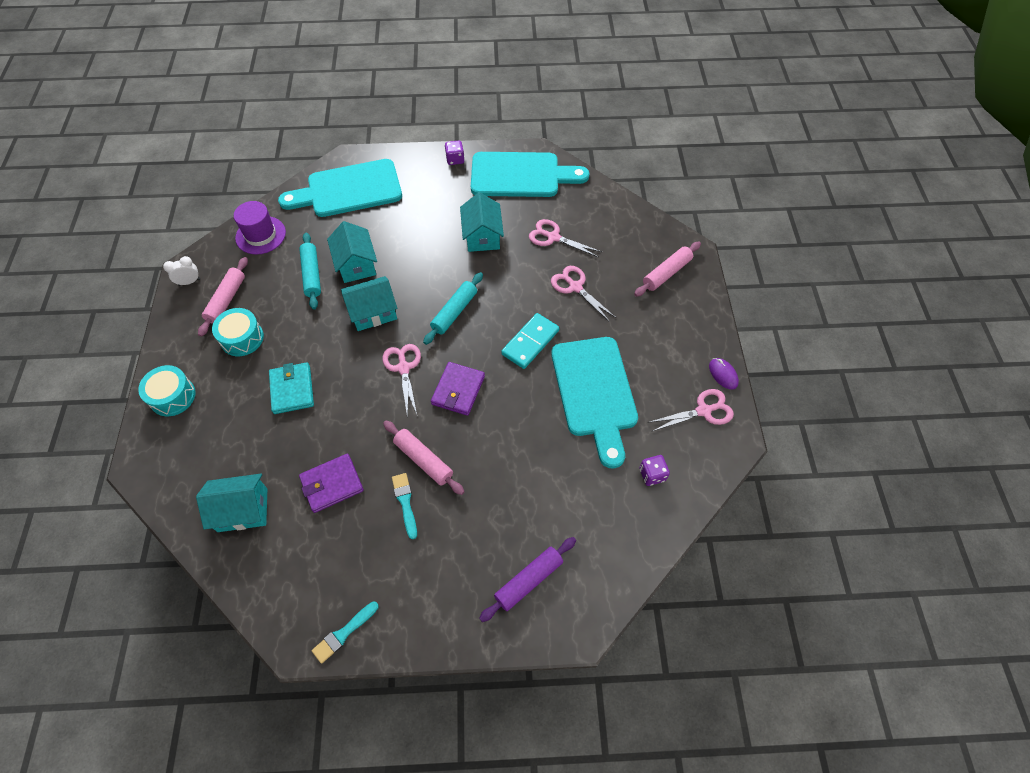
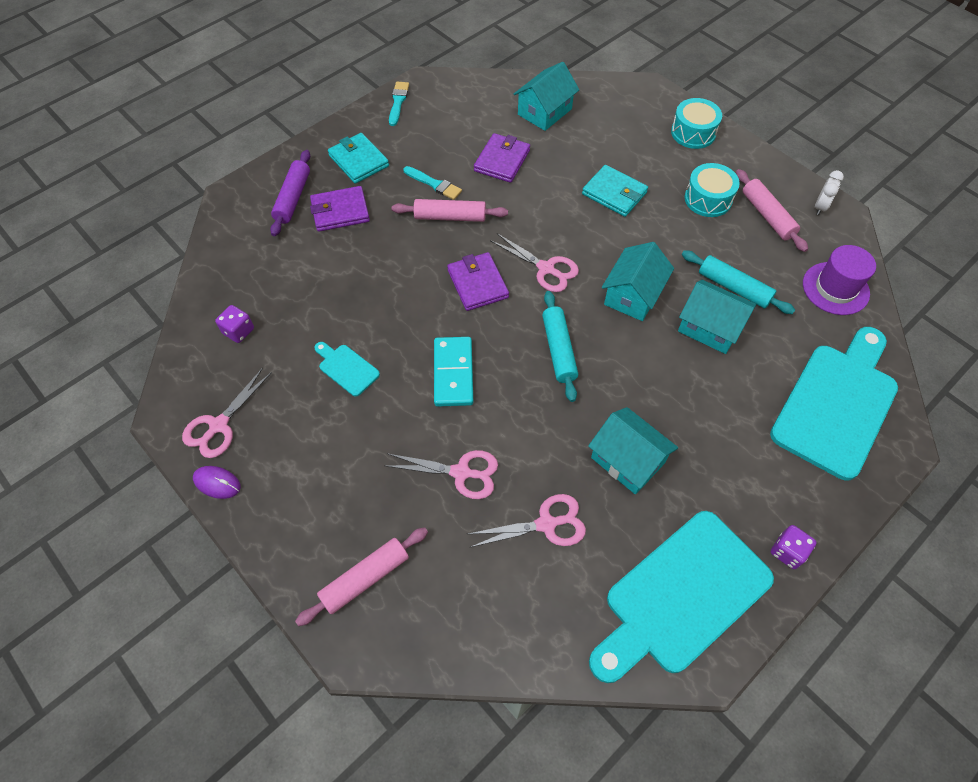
camera: 140 degrees right, 0 degrees up
turquoise cutting board [551,337,638,468] -> turquoise cutting board [314,342,380,396], size x0.43
pink rolling pin [634,242,701,297] -> pink rolling pin turned 45 degrees clockwise [295,527,428,626]
none -> purple wallet [310,186,370,232]
none -> turquoise wallet [328,133,389,184]

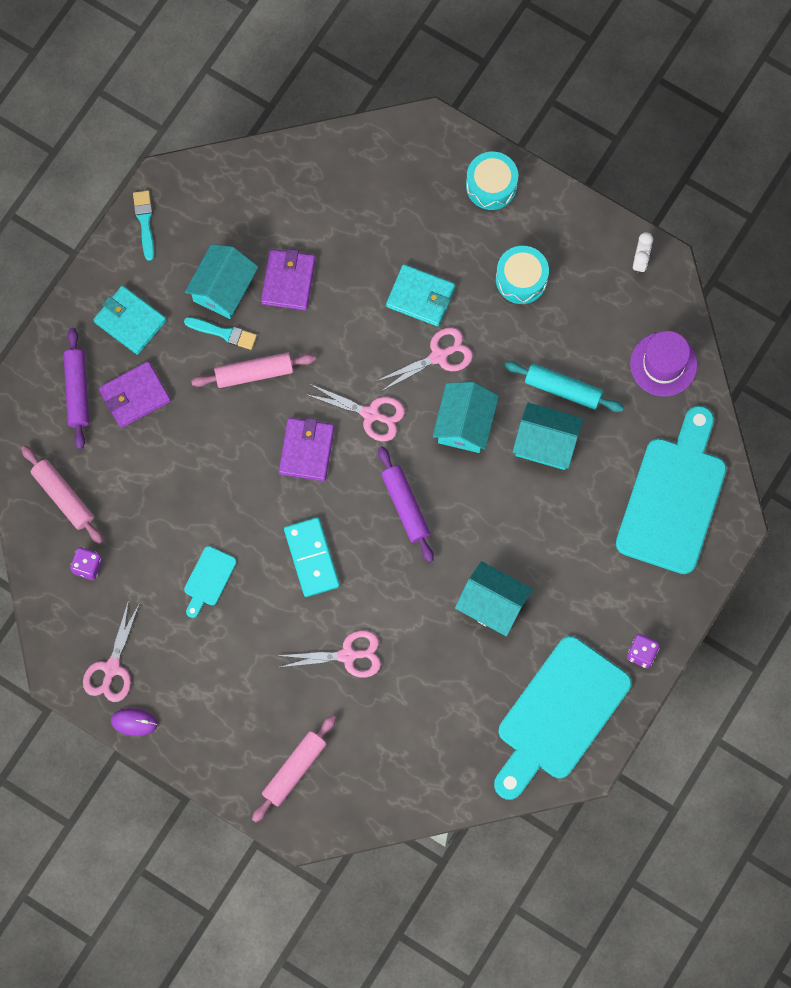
camera: 15 degrees left, 15 degrees up
turquoise cutting board [314,342,380,396] -> turquoise cutting board turned 90 degrees counterclockwise [184,546,237,618]
purple wallet [447,252,509,311] -> purple wallet turned 45 degrees clockwise [279,418,334,481]
pink scissors [468,494,586,548] -> pink scissors moved to [375,327,473,391]
turquoise house [514,62,579,131] -> turquoise house moved to [185,244,258,319]
turquoise rolling pin [542,291,578,402] -> purple rolling pin [378,446,434,562]
pink rolling pin [736,169,808,252] -> pink rolling pin moved to [21,446,103,544]

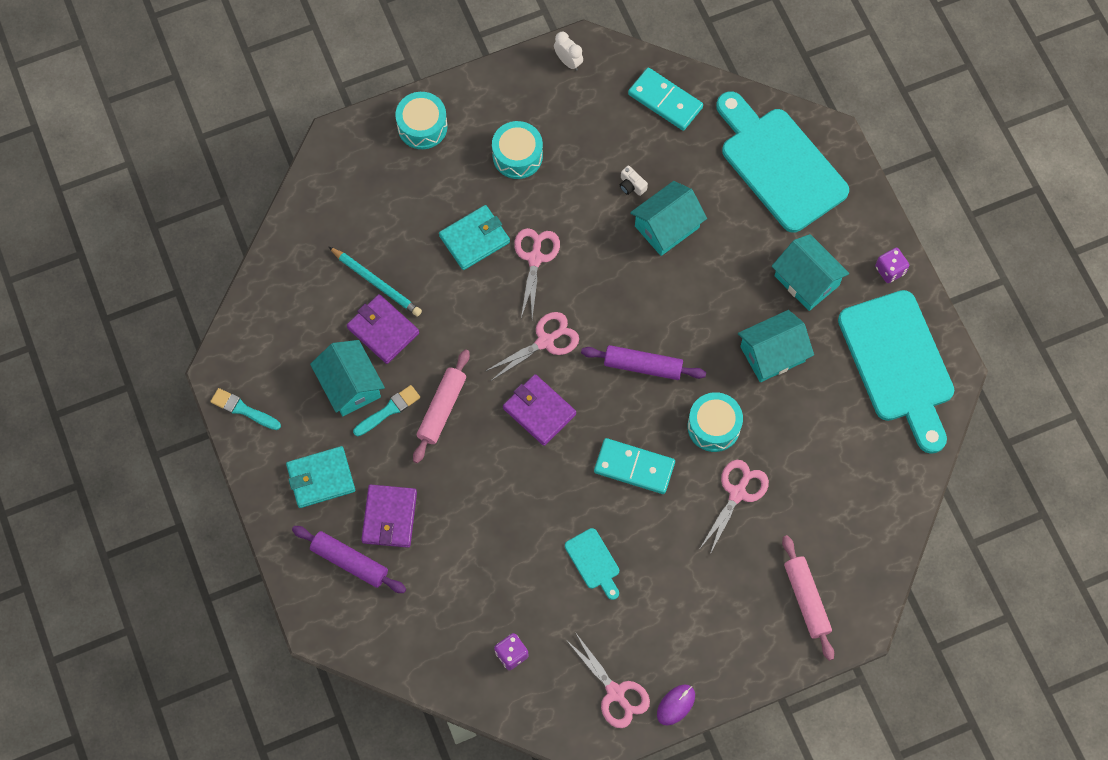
camera: 55 degrees left, 5 degrees down
pink rolling pin [21,446,103,544] -> none
turquoise house [433,382,499,453] -> turquoise house moved to [772,234,849,311]
turquoise rolling pin [504,361,624,412] -> white camera [620,166,648,196]
purple hat [630,331,697,397] -> turquoise domino [628,68,703,131]
none -> turquoise pencil [328,246,422,317]
none -> turquoise drum [688,392,743,452]

